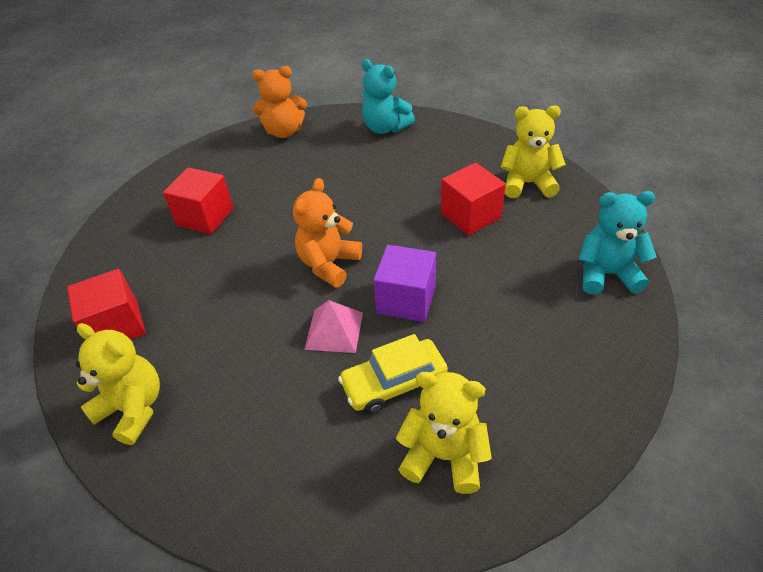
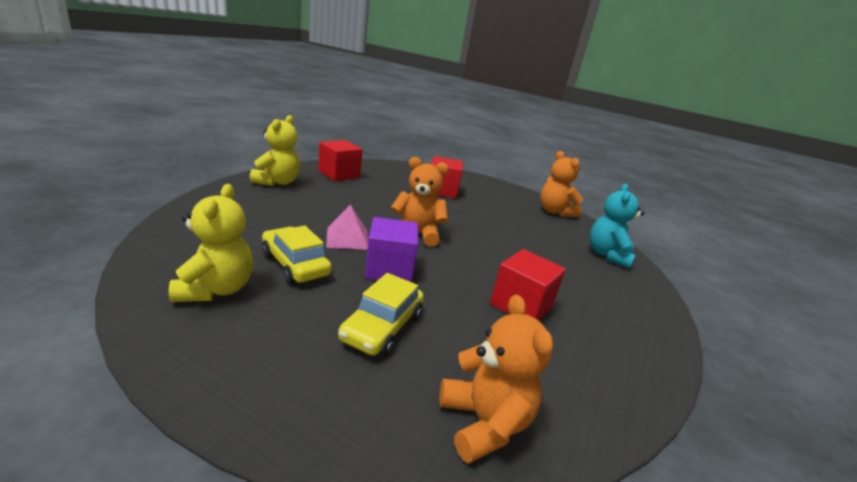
camera: 65 degrees right, 20 degrees down
yellow teddy bear [501,106,566,198] -> none
turquoise teddy bear [579,191,657,295] -> orange teddy bear [439,295,553,464]
none -> yellow car [338,273,424,356]

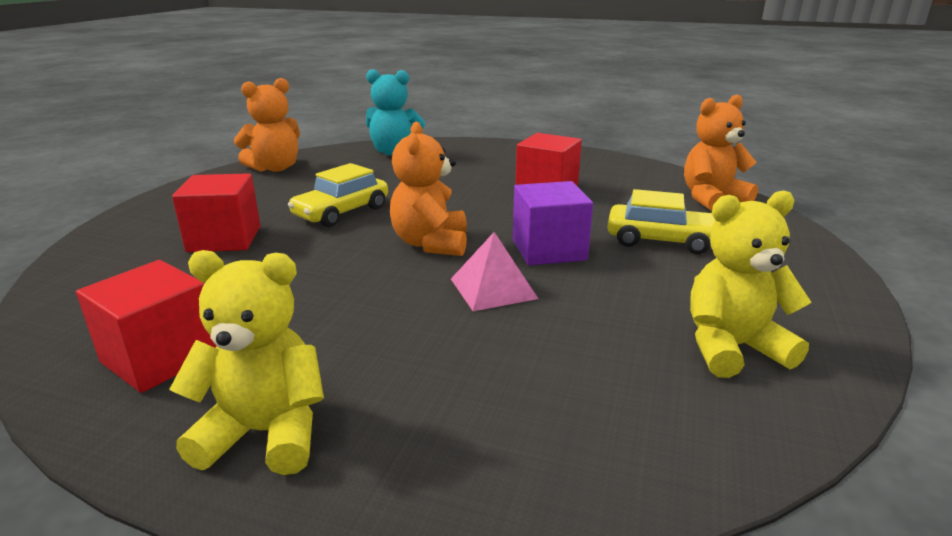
camera: 95 degrees left, 0 degrees up
yellow car [262,225,332,284] -> yellow car moved to [288,163,388,227]

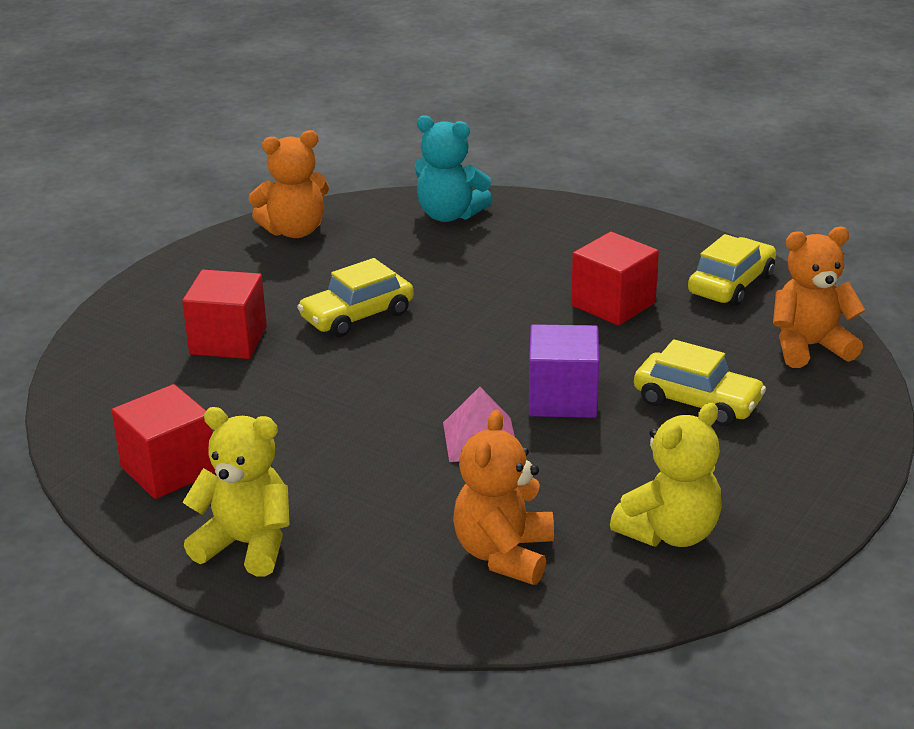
camera: 15 degrees right, 5 degrees up
orange teddy bear [390,122,467,256] -> orange teddy bear moved to [453,410,554,585]
yellow teddy bear [690,190,812,378] -> yellow teddy bear turned 135 degrees clockwise [610,403,722,547]
none -> yellow car [688,234,776,306]

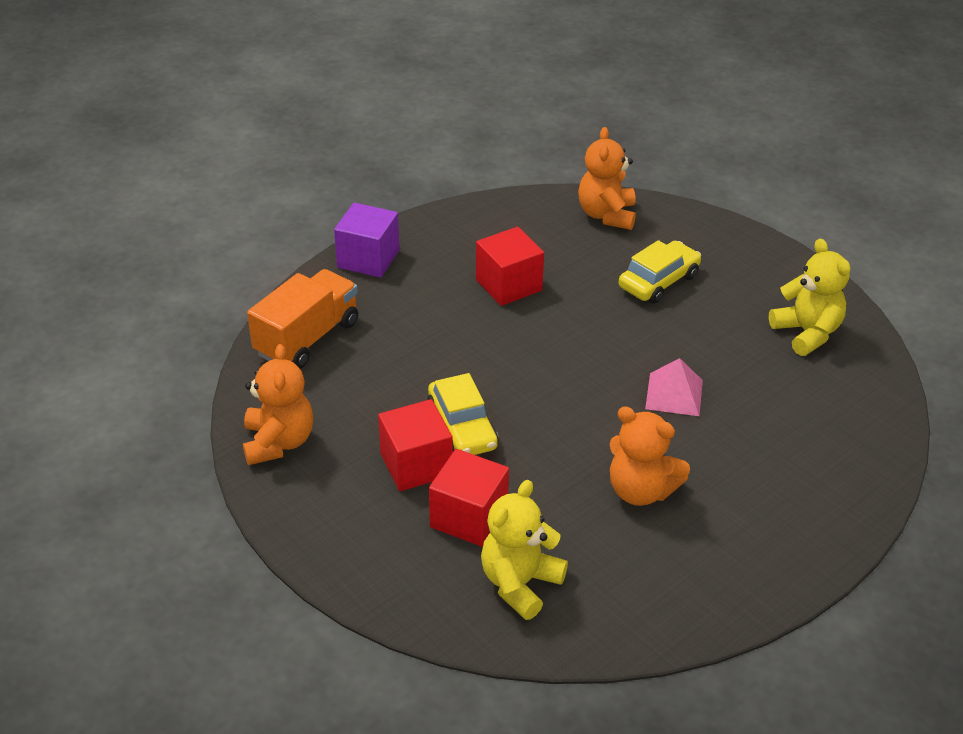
camera: 75 degrees left, 10 degrees up
red cube [112,384,215,499] -> red cube moved to [378,399,453,491]
yellow teddy bear [183,407,289,577] -> yellow teddy bear moved to [481,480,568,620]
turquoise teddy bear [415,115,492,222] -> orange truck [247,269,358,369]
orange teddy bear [453,410,554,585] -> orange teddy bear moved to [609,406,690,506]
purple cube [529,324,599,418] -> purple cube moved to [334,203,399,278]
yellow car [688,234,776,306] -> none

